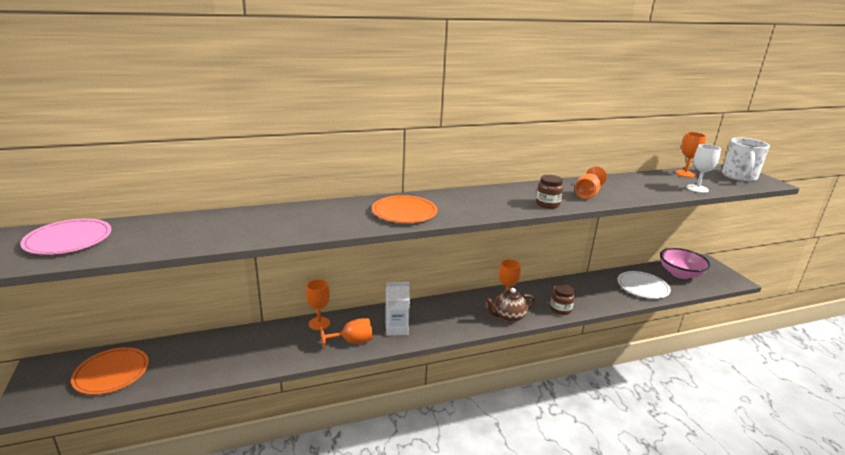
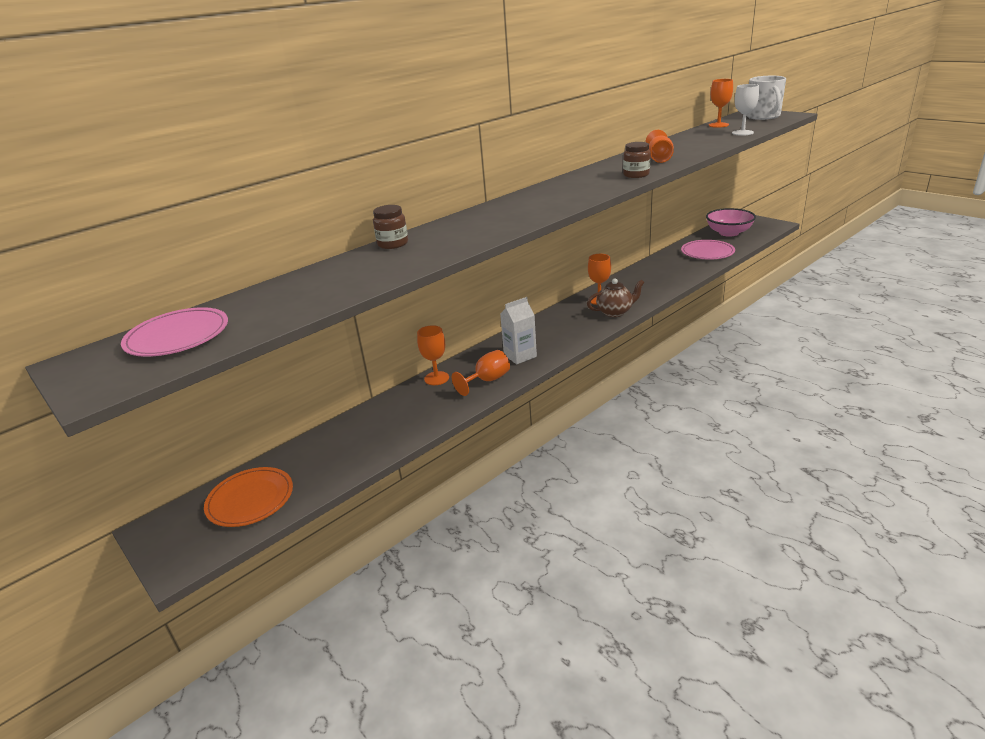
camera: 20 degrees left, 5 degrees up
orange plate [372,195,438,223] -> none
brown teapot [485,288,535,323] -> brown teapot turned 150 degrees counterclockwise [587,278,645,317]
brown jar [550,284,575,315] -> brown jar moved to [373,205,408,249]
white plate [617,271,671,299] -> pink plate [681,240,735,260]

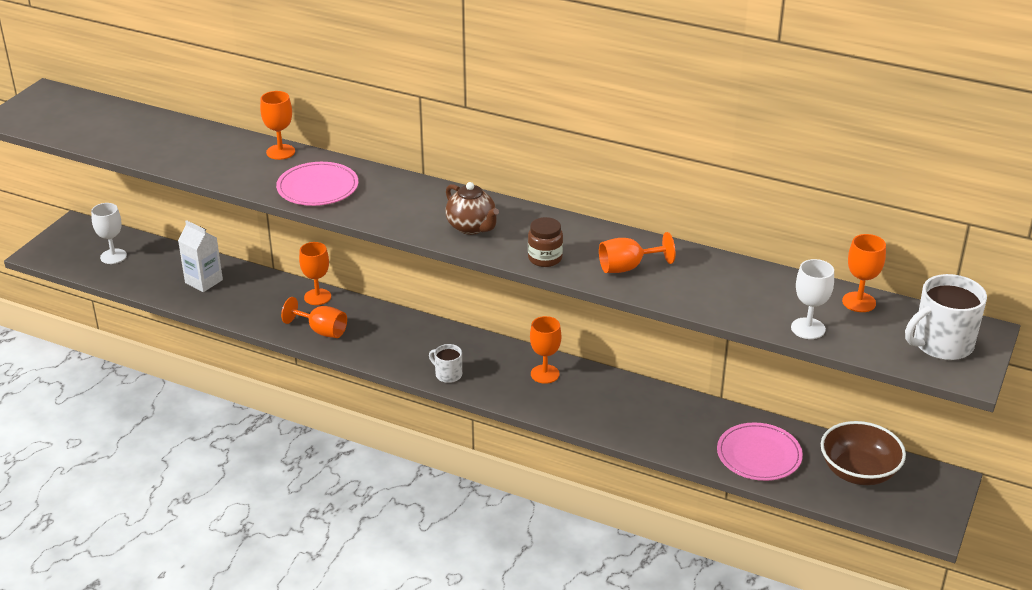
camera: 65 degrees right, 5 degrees up
pink plate [121,307,228,357] -> pink plate moved to [276,162,358,206]
orange plate [204,467,293,527] -> white goblet [91,203,127,264]
brown jar [373,205,408,249] -> orange goblet [260,91,295,160]
white carton [500,297,537,364] -> white carton moved to [178,220,223,292]
brown teapot [587,278,645,317] -> brown teapot moved to [445,182,499,235]
pink bowl [706,208,756,237] -> brown bowl [821,421,906,485]
none -> white mug [429,344,462,383]

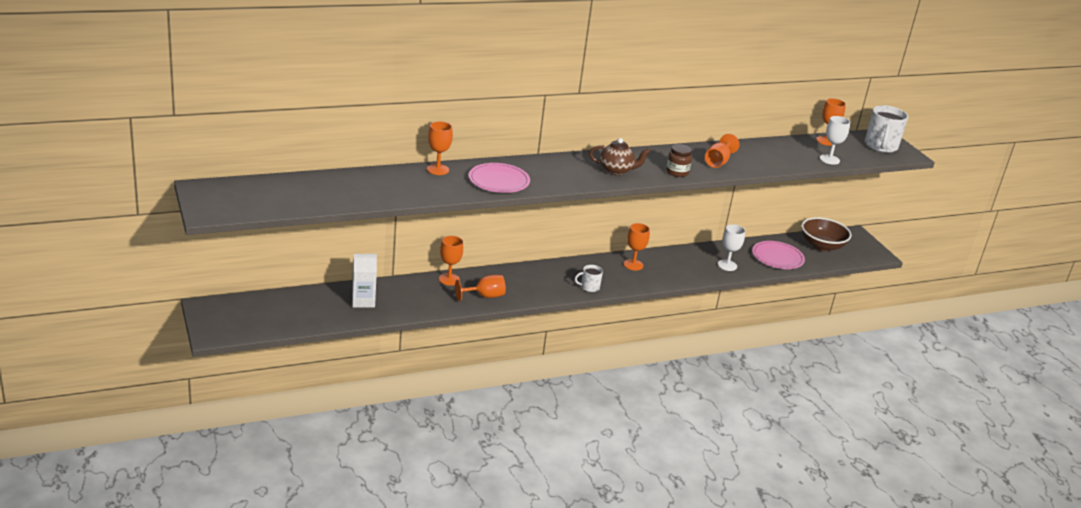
camera: 50 degrees left, 5 degrees down
white goblet [91,203,127,264] -> white goblet moved to [718,224,745,271]

